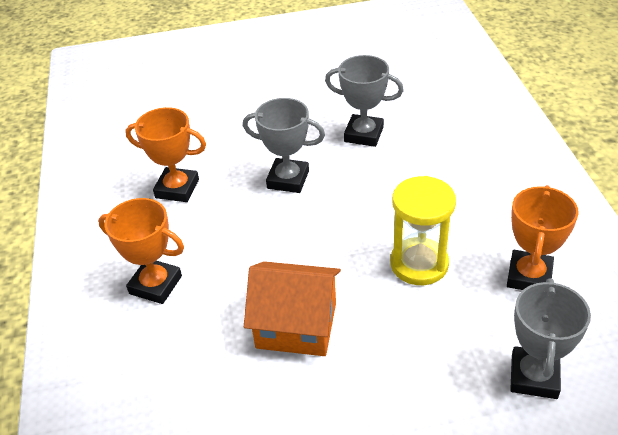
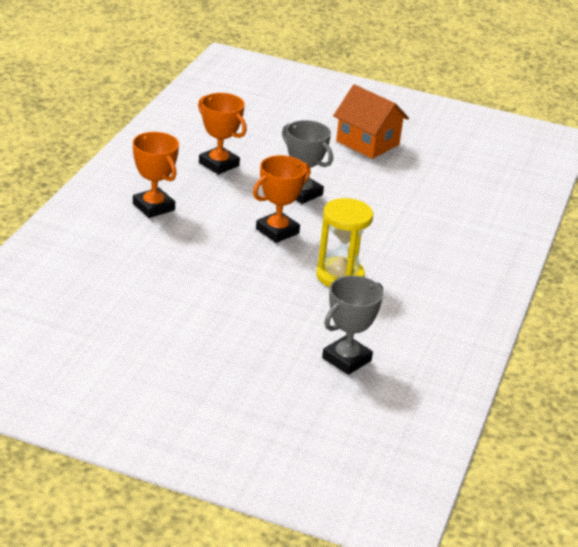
camera: 25 degrees right, 10 degrees down
orange house [244,261,341,356] -> orange house moved to [333,84,409,159]
grey trophy [325,55,404,147] -> none
orange trophy [507,185,579,290] -> orange trophy moved to [253,155,311,243]

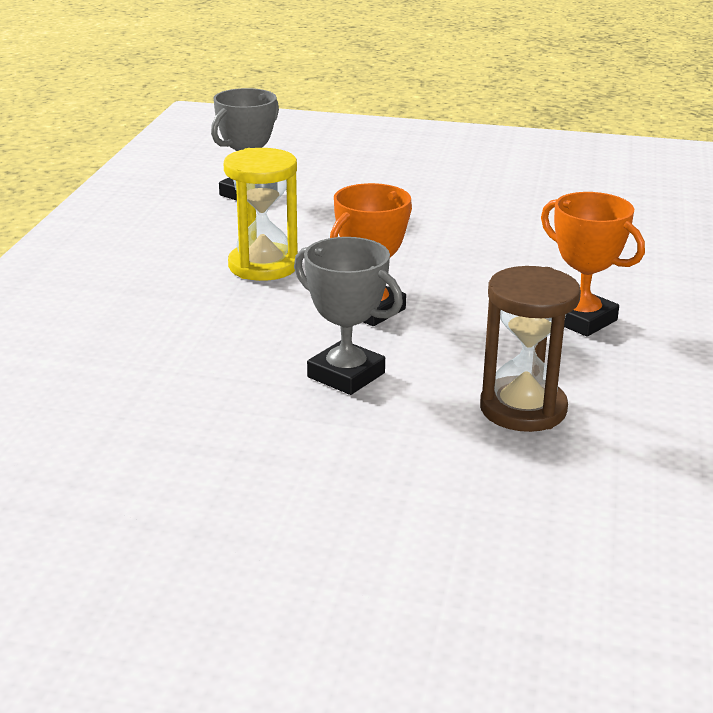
camera: 175 degrees right, 5 degrees down
orange trophy [198,93,247,175] -> brown hourglass [480,266,581,432]
orange house [333,84,409,159] -> none

